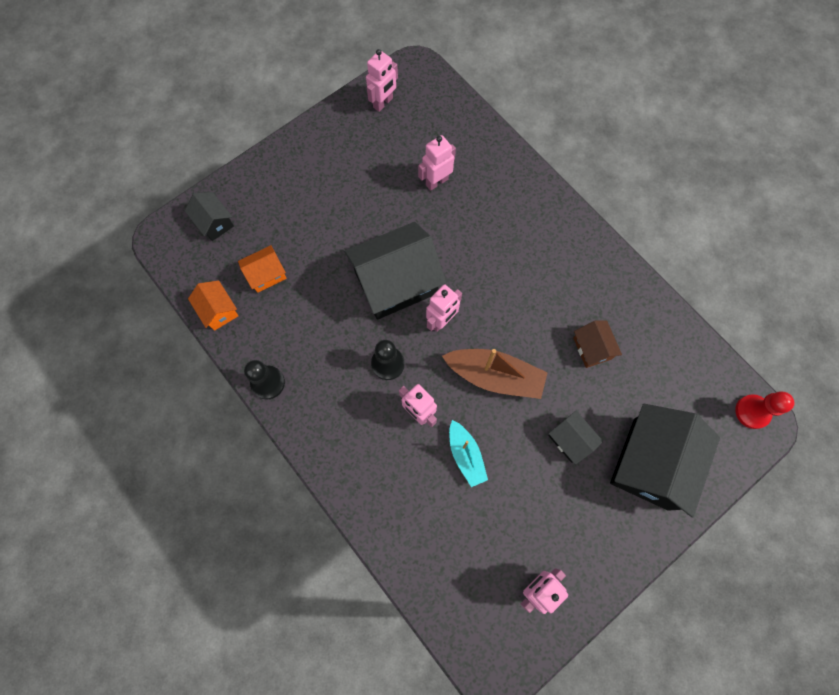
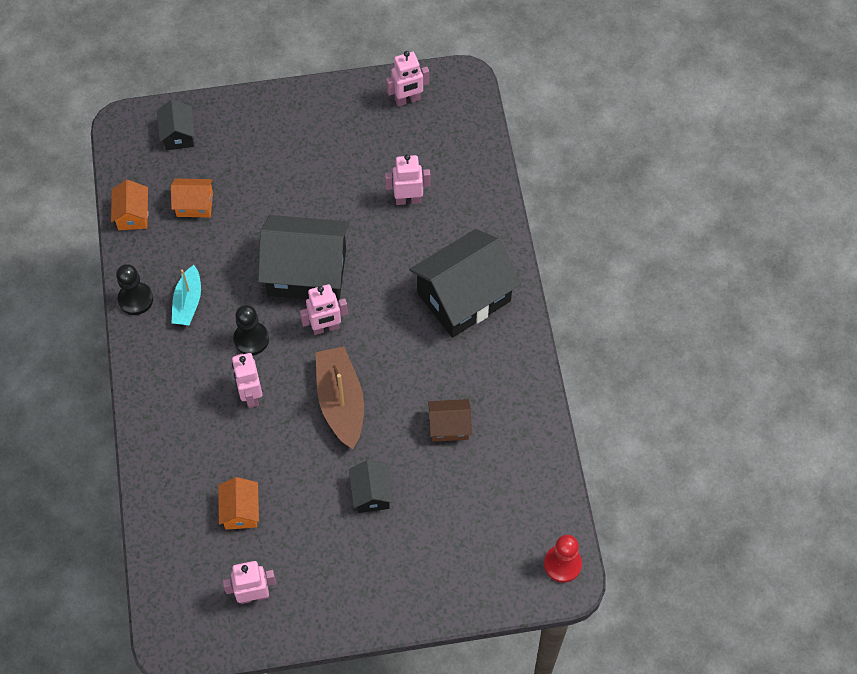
camera: 30 degrees right, 10 degrees down
brown boat [442,349,548,399] -> brown boat turned 150 degrees counterclockwise [315,346,364,449]
turquoise boat [449,420,488,487] -> turquoise boat moved to [172,265,201,325]
brown house [573,320,622,368] -> brown house turned 75 degrees clockwise [428,399,472,442]
black house [610,404,720,517] -> black house moved to [409,229,521,338]
none -> orange house [218,477,259,530]

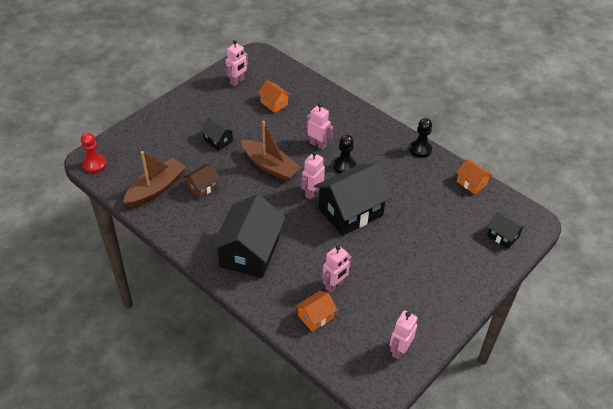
camera: 140 degrees right, 15 degrees down
orange house [171,178,213,217] -> orange house moved to [296,291,337,332]
turquoise boat [172,265,201,325] -> none
none -> brown boat [123,151,186,207]

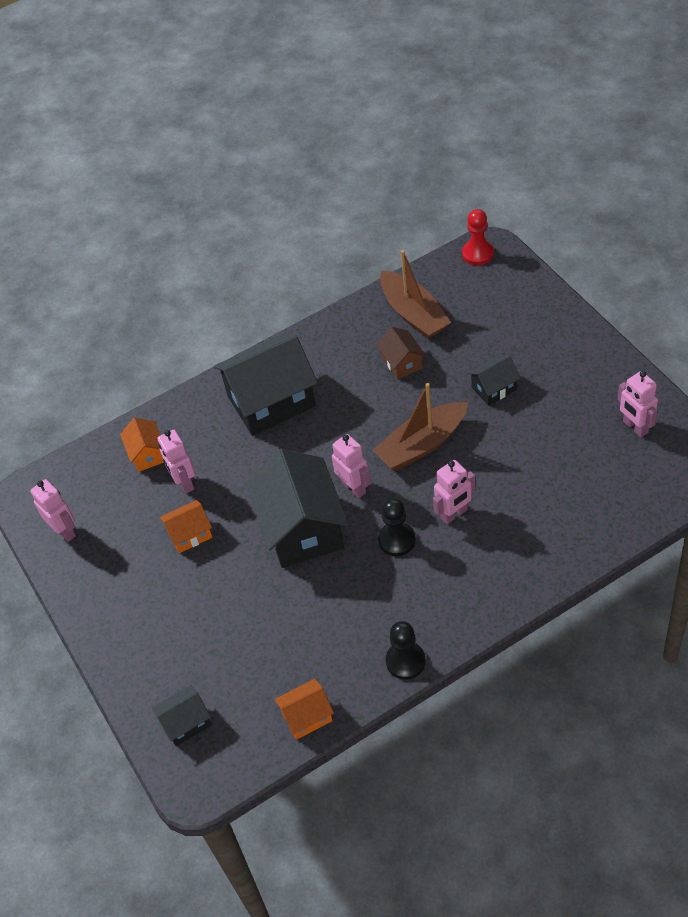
camera: 115 degrees right, 5 degrees up
black house [211,194,285,278] -> black house turned 60 degrees counterclockwise [213,334,318,436]
orange house [258,80,290,113] -> orange house moved to [160,500,212,553]

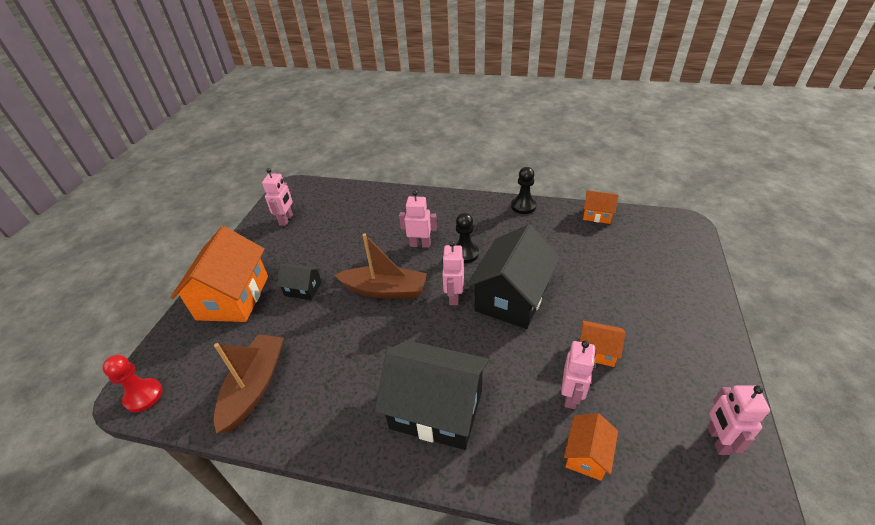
camera: 140 degrees left, 10 degrees down
black house [152,685,211,746] -> none
brown house [376,327,426,380] -> none
none -> orange house [171,226,268,322]

